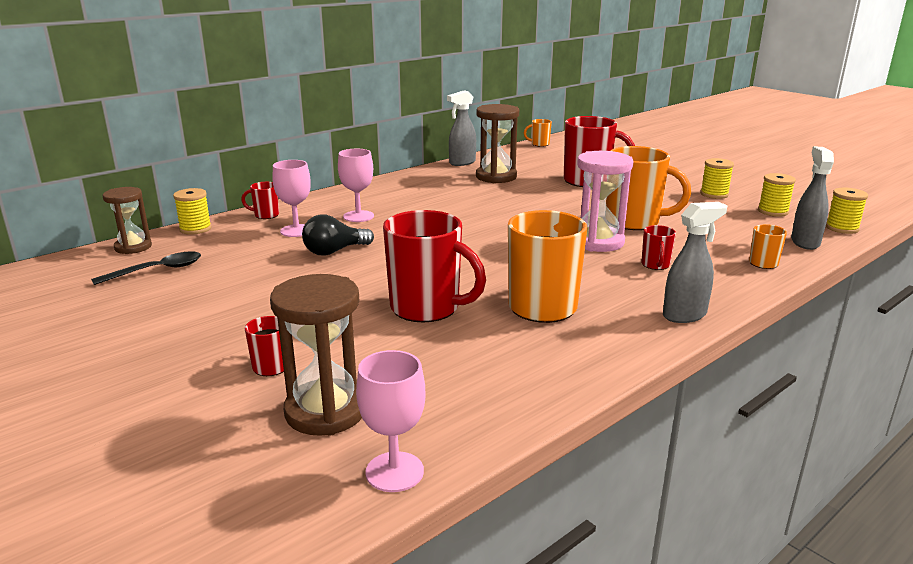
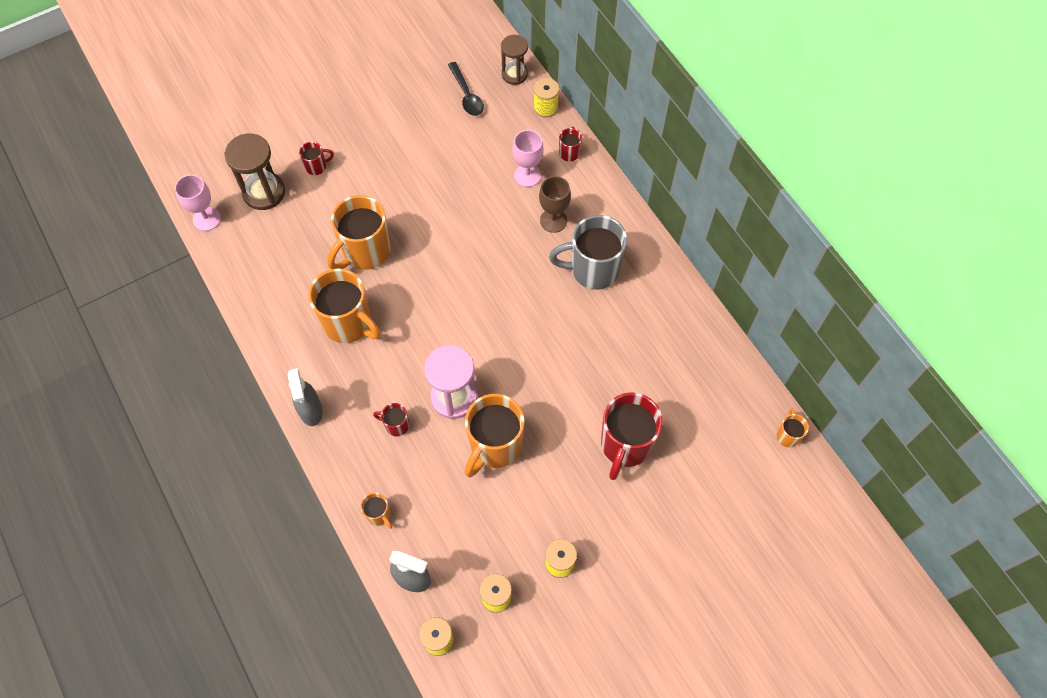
camera: 100 degrees right, 40 degrees up
black light bulb [302,215,374,256] -> none
pink goblet [338,149,374,222] -> brown goblet [539,176,571,233]
red mug [383,210,486,322] -> orange mug [327,195,390,270]
grey spray bottle [447,90,476,166] -> none
brown hourglass [476,104,519,183] -> none
none -> grey mug [549,215,627,290]

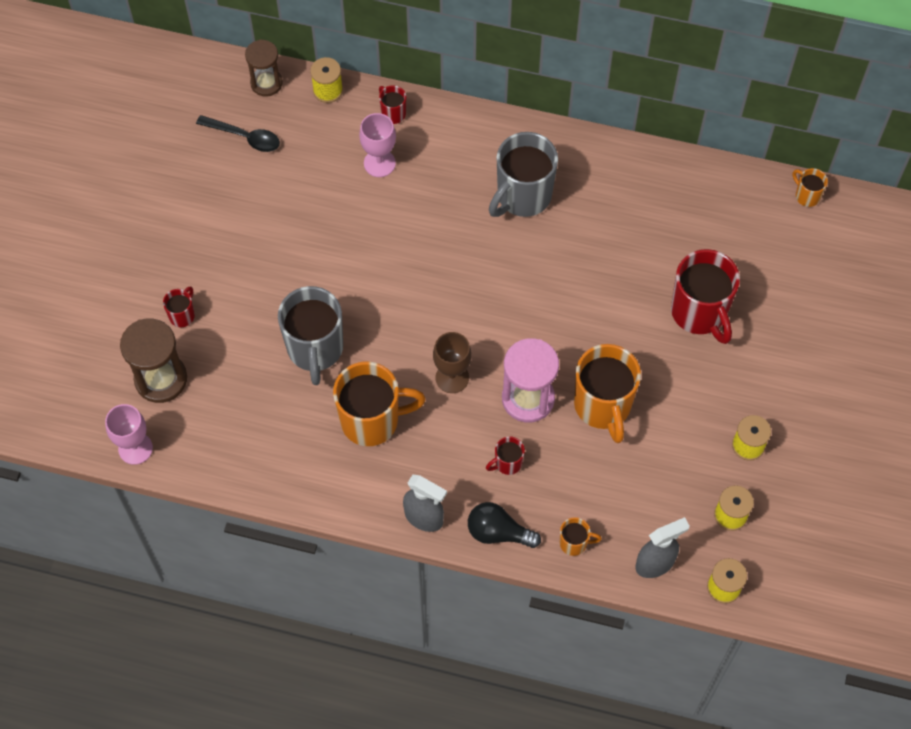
camera: 45 degrees left, 0 degrees up
orange mug [327,195,390,270] -> grey mug [278,286,343,385]
brown goblet [539,176,571,233] -> brown goblet moved to [433,332,472,393]
none -> black light bulb [468,502,541,548]

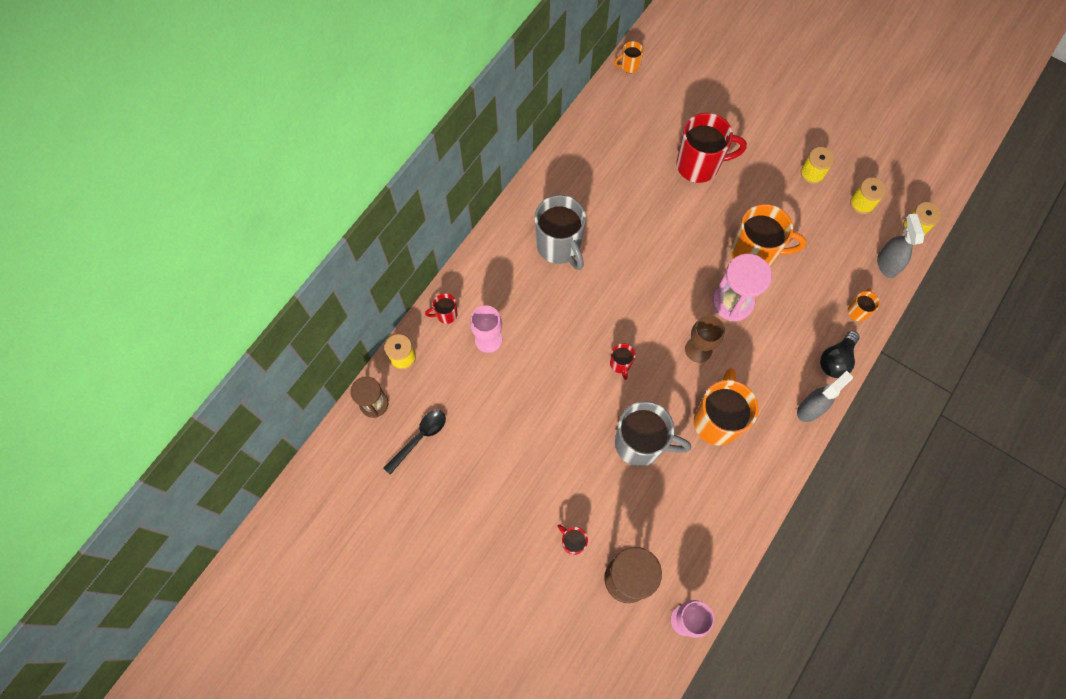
camera: 70 degrees left, 5 degrees up
red mug [486,436,525,475] -> red mug moved to [610,343,635,380]

